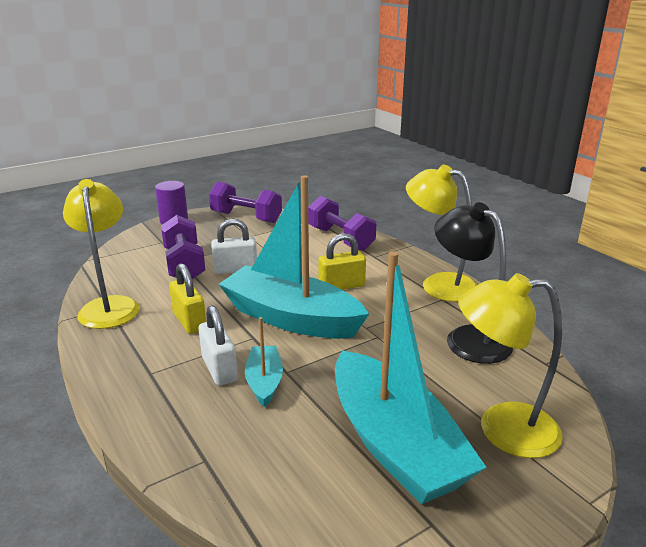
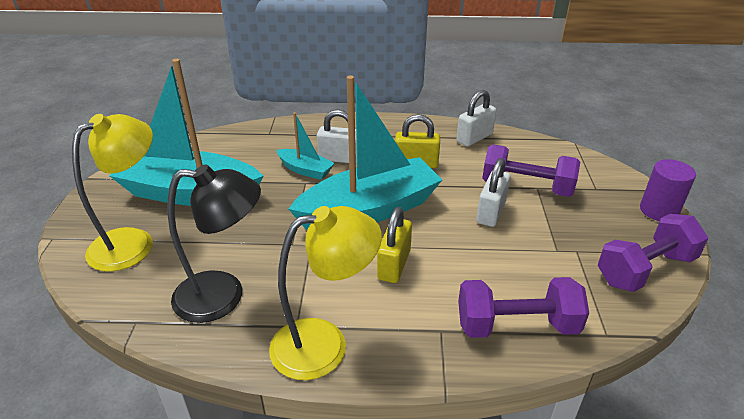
camera: 125 degrees right, 10 degrees up
yellow lamp [63,179,140,329] -> white padlock [457,90,496,147]

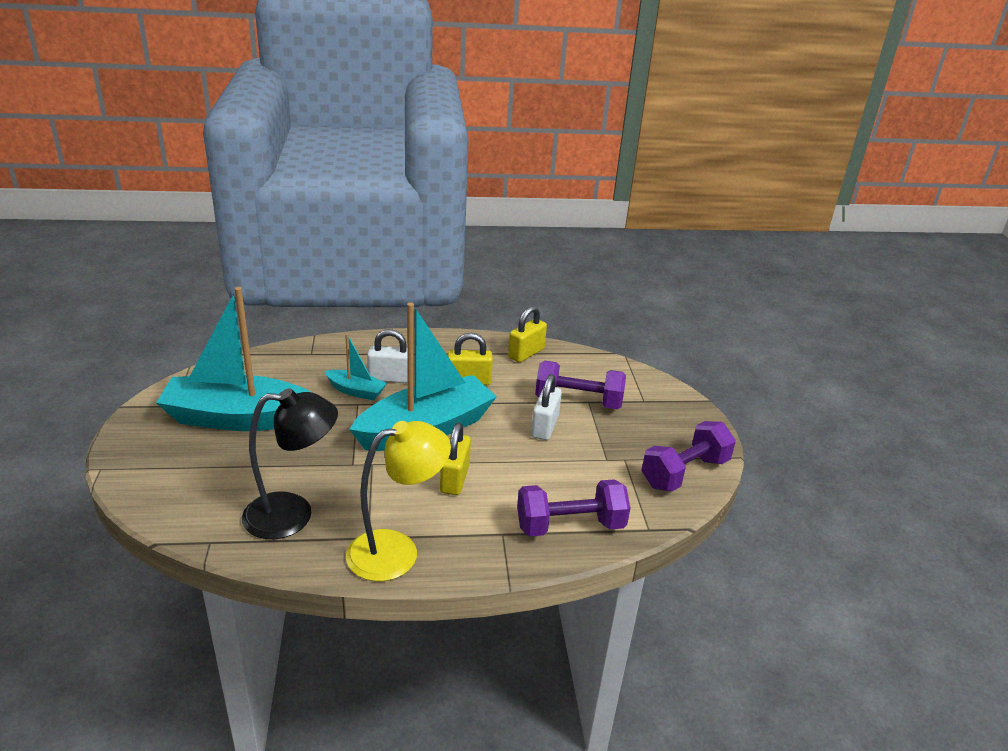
camera: 10 degrees left, 5 degrees down
yellow lamp [72,114,153,272] -> none
white padlock [457,90,496,147] -> yellow padlock [508,306,547,363]
purple cylinder [640,159,696,221] -> none

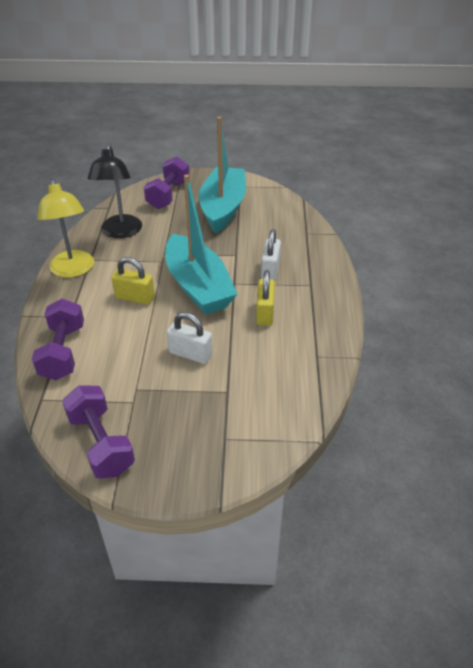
camera: 100 degrees right, 10 degrees up
turquoise boat [325,334,387,401] -> none
yellow padlock [508,306,547,363] -> none
purple dumbbell [535,361,626,409] -> purple dumbbell moved to [144,156,190,209]

